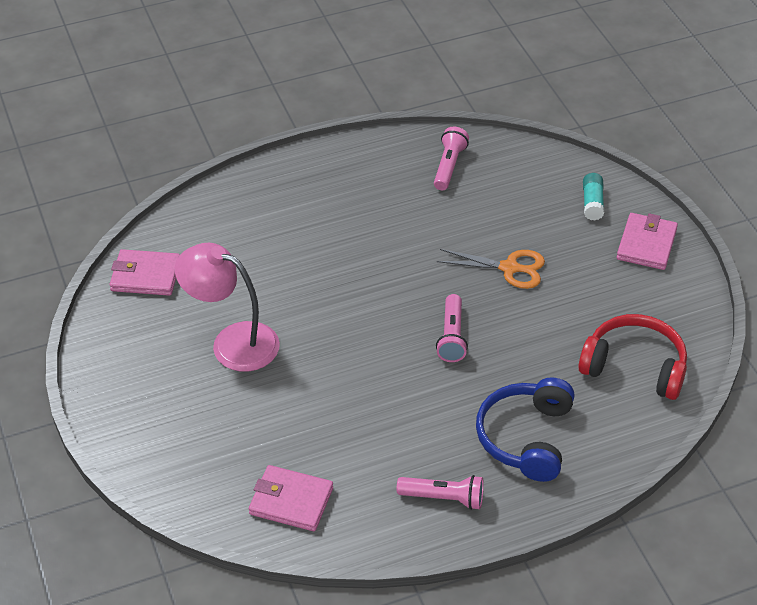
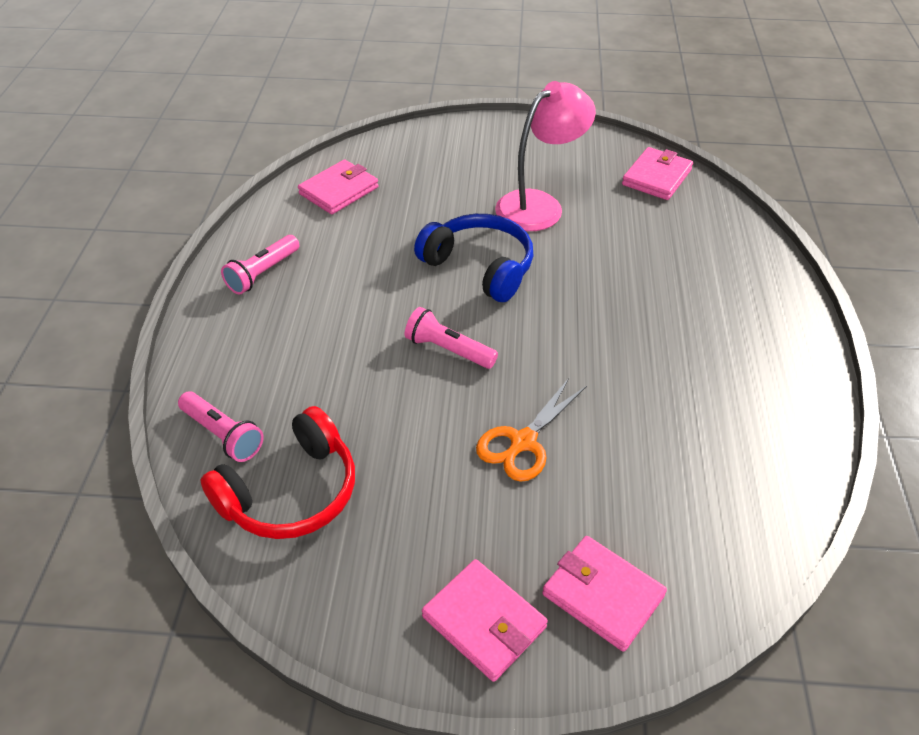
camera: 115 degrees right, 0 degrees up
pink flashlight [434,127,469,190] -> pink flashlight moved to [178,391,264,462]
blue headphones [476,377,575,482] -> blue headphones moved to [414,214,533,302]
turquoise glue stick [583,173,604,221] -> pink wallet [542,536,667,652]

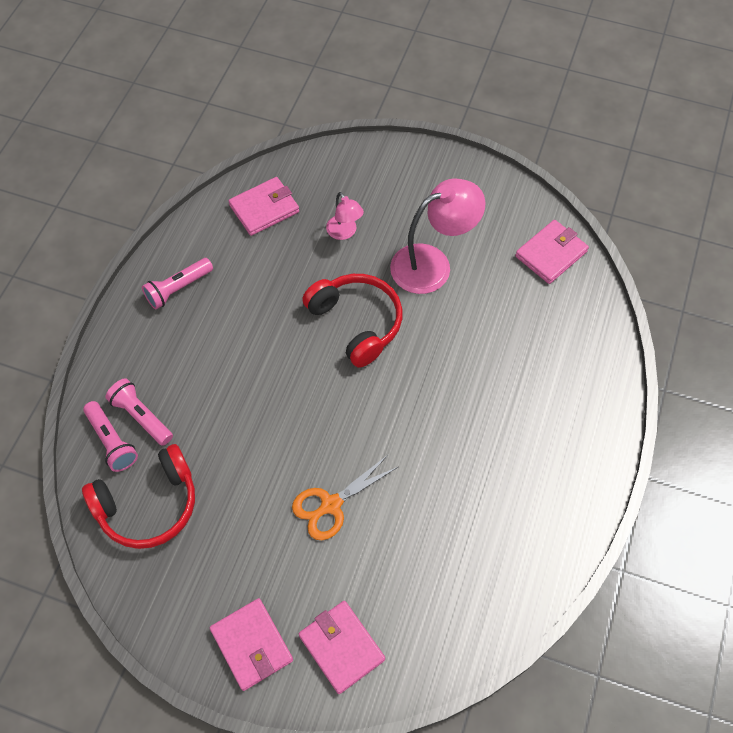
camera: 15 degrees right, 15 degrees up
pink flashlight [405,307,498,369] -> pink flashlight moved to [105,378,173,446]
blue headphones [414,214,533,302] -> red headphones [302,274,402,368]
none -> pink lamp [326,192,364,240]

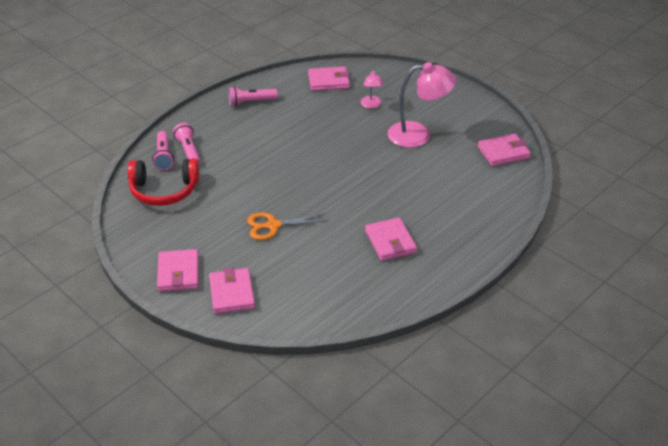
camera: 25 degrees right, 20 degrees down
red headphones [302,274,402,368] -> none
none -> pink wallet [365,217,417,261]

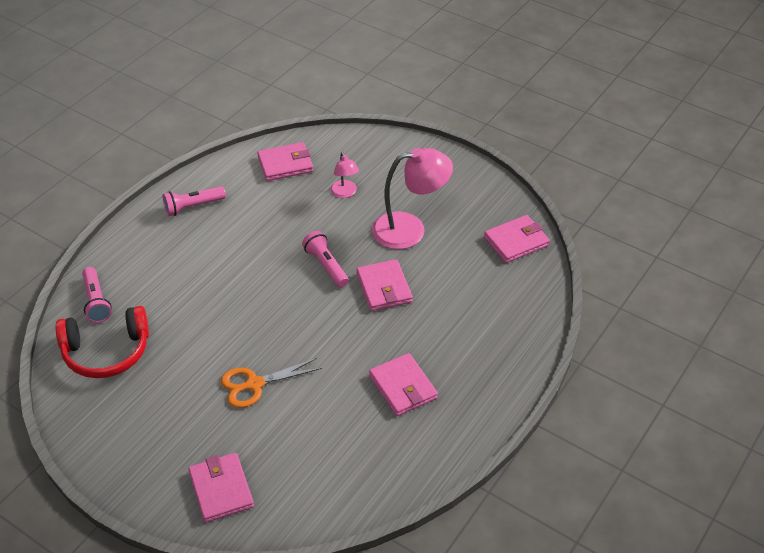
camera: 10 degrees left, 5 degrees up
pink wallet [157,249,199,292] -> pink wallet moved to [356,259,413,311]
pink flashlight [173,123,200,164] -> pink flashlight moved to [302,231,349,287]

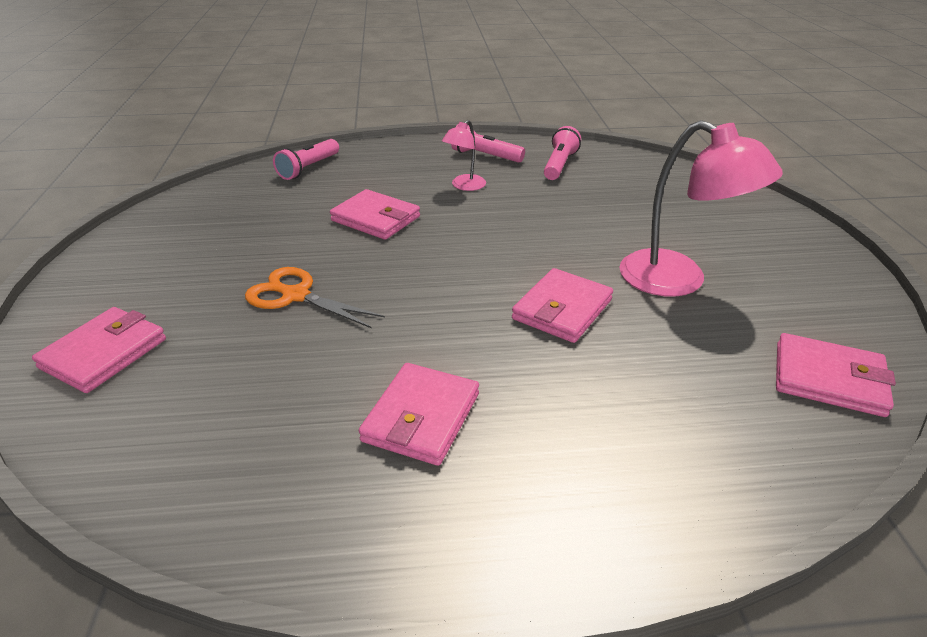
camera: 50 degrees right, 10 degrees down
red headphones [55,306,149,378] -> none
pink wallet [257,142,313,181] -> pink wallet moved to [330,189,420,240]
pink flashlight [302,231,349,287] -> pink flashlight moved to [544,126,581,180]
pink lamp [330,152,359,198] -> pink lamp moved to [442,120,486,191]

